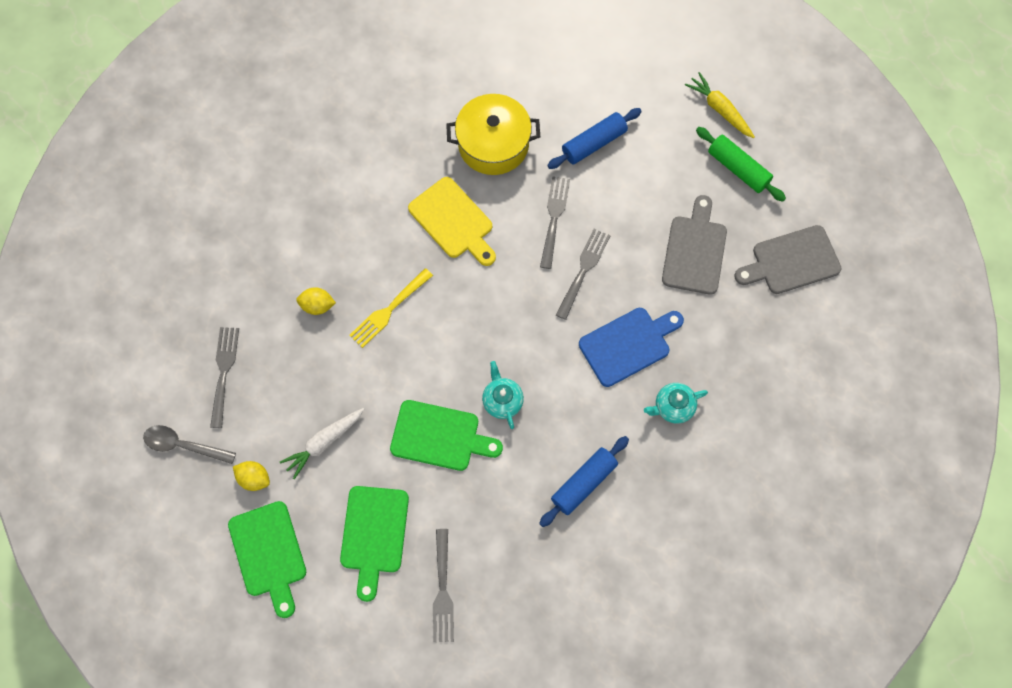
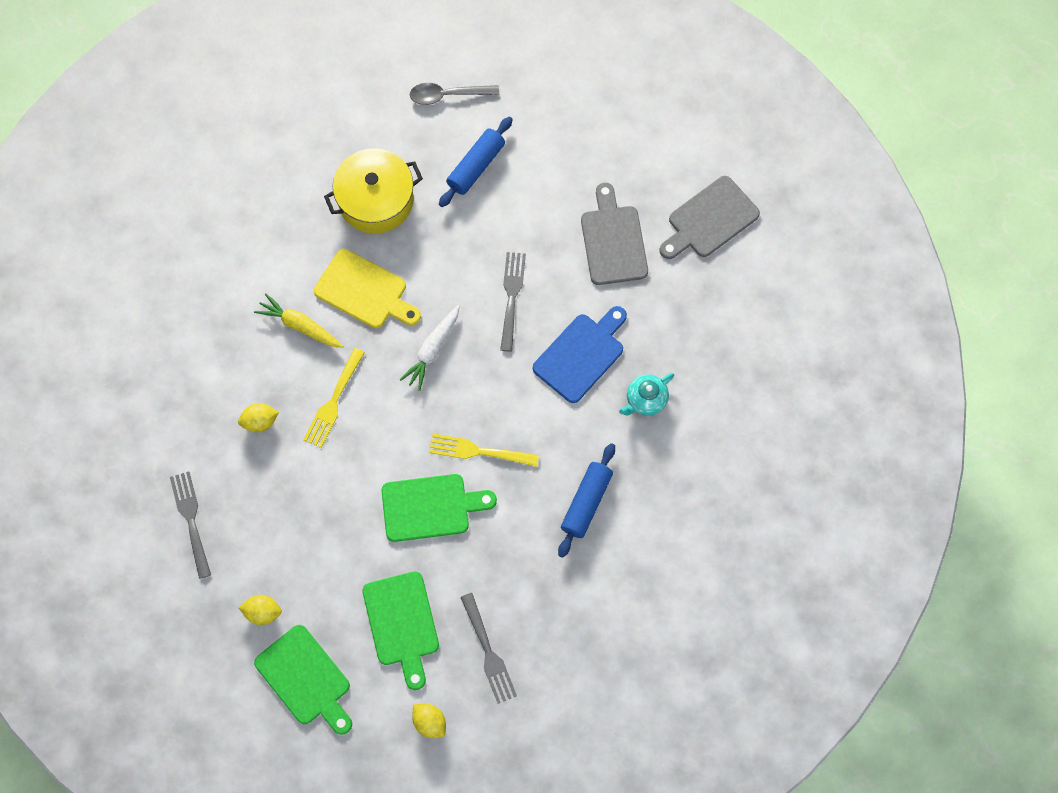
camera: 20 degrees left, 0 degrees up
grey spoon [143,425,236,464] -> grey spoon moved to [410,83,499,105]
white carrot [280,408,364,480] -> white carrot moved to [400,305,460,391]
turquoise teapot [482,361,524,429] -> yellow fork [429,434,539,467]
grey fork [540,176,570,269] -> none
yellow carrot [685,72,755,138] -> yellow carrot moved to [254,294,343,348]
green rolling pin [696,127,786,202] -> none
none -> yellow lemon [412,704,446,738]

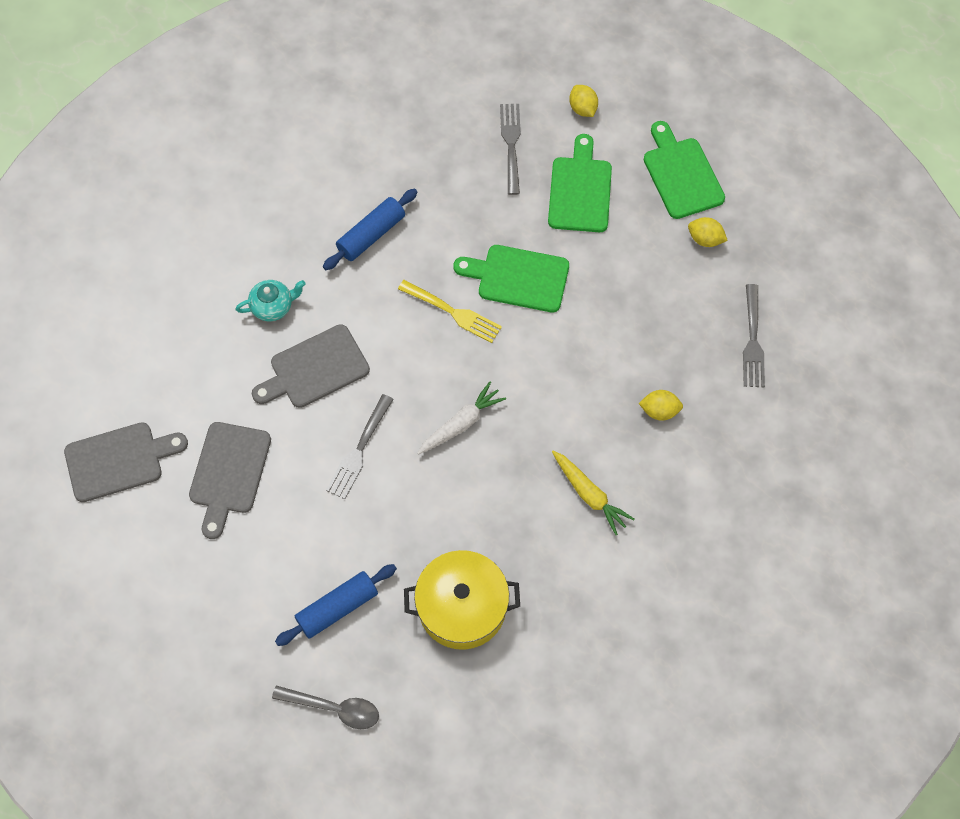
camera: 160 degrees left, 5 degrees down
yellow fork [304,348,365,448] -> none
yellow cutting board [314,249,421,328] -> none
blue cutting board [533,306,627,403] -> grey cutting board [252,324,370,408]

